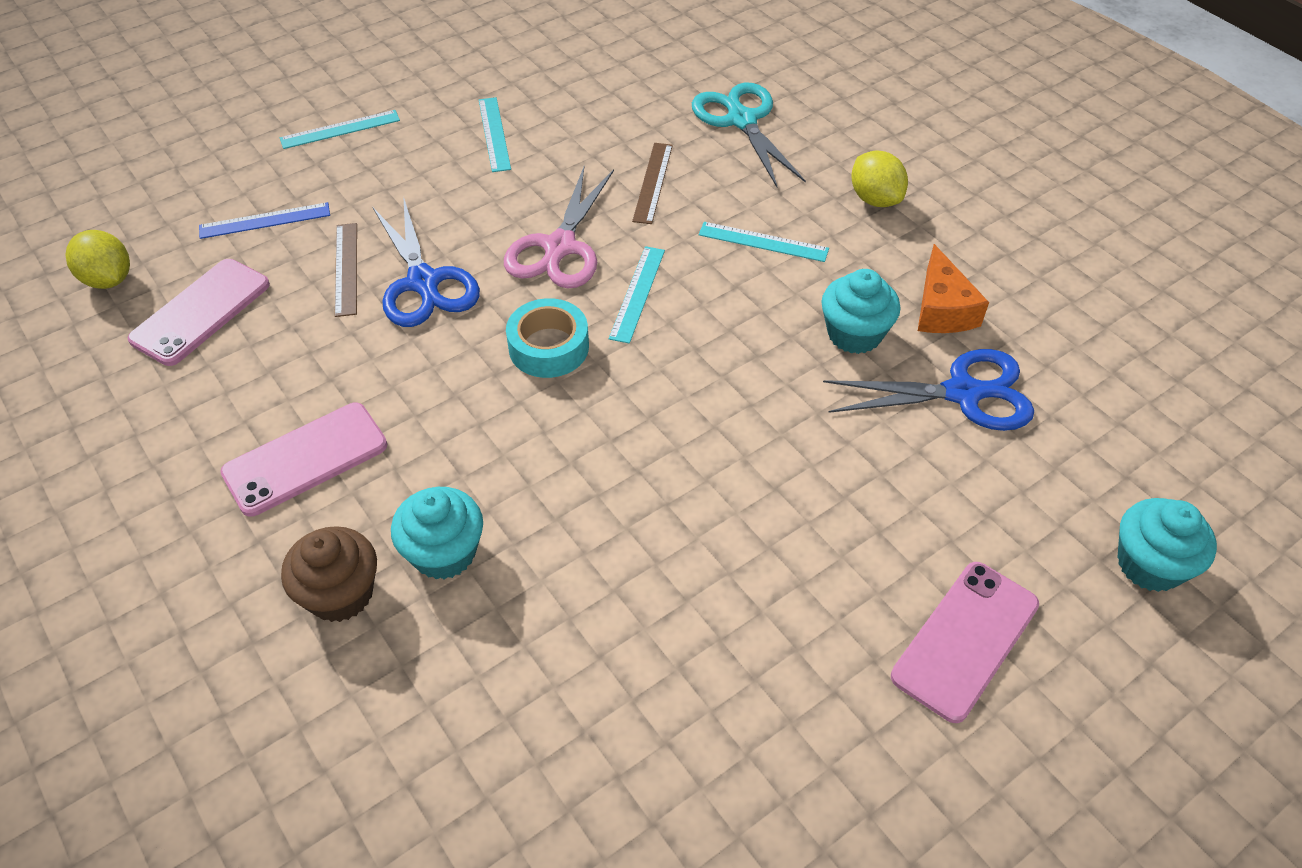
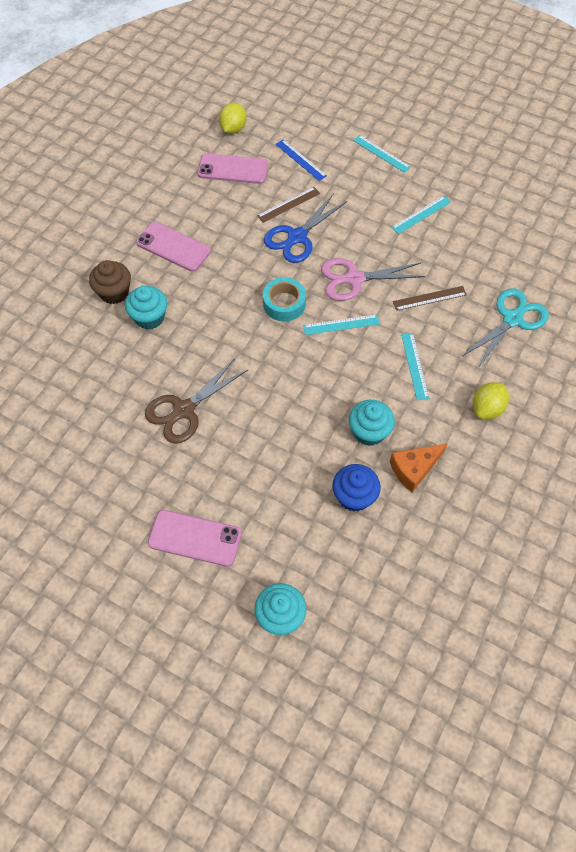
camera: 65 degrees right, 10 degrees up
blue scissors [823,349,1034,431] -> blue cupcake [332,464,381,512]
none -> brown scissors [145,358,248,444]

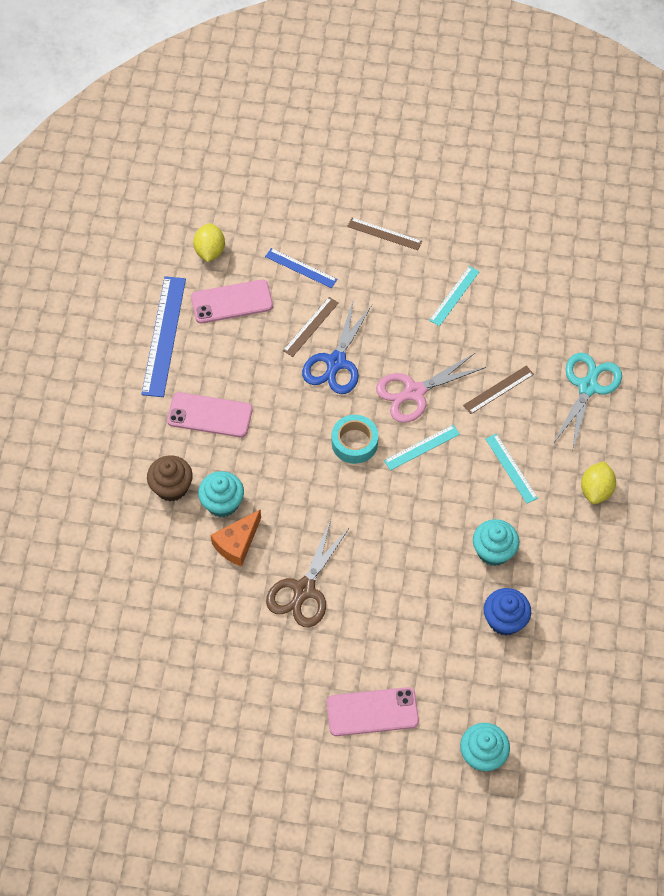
camera: 20 degrees left, 0 degrees up
turquoise ruler [353,135,411,173] -> brown ruler [347,218,422,250]
orange cheese [390,444,447,492] -> orange cheese moved to [211,509,261,567]
none -> blue ruler [141,276,186,397]

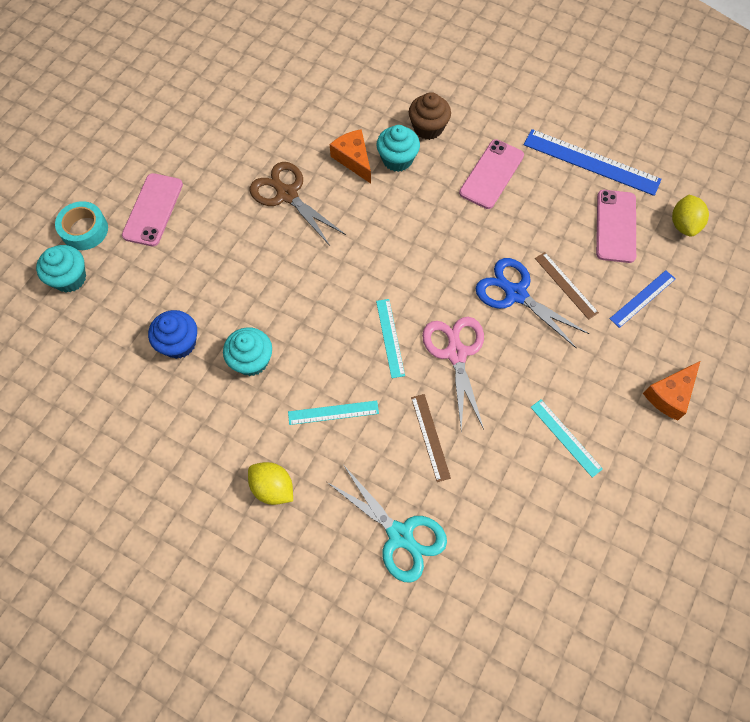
camera: 110 degrees right, 5 degrees up
yellow lemon [193,223,225,262] -> yellow lemon turned 75 degrees clockwise [672,195,709,237]
turquoise tape [332,415,378,464] -> turquoise tape moved to [55,201,108,250]
brown ruler [347,218,422,250] -> orange cheese [643,361,700,421]

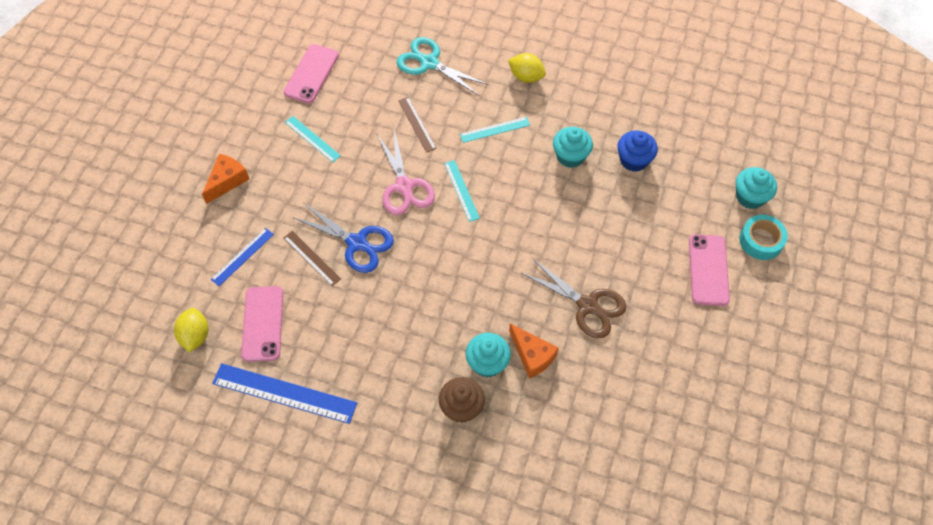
camera: 170 degrees right, 5 degrees down
pink phone [459,139,524,209] -> pink phone moved to [283,44,339,103]

